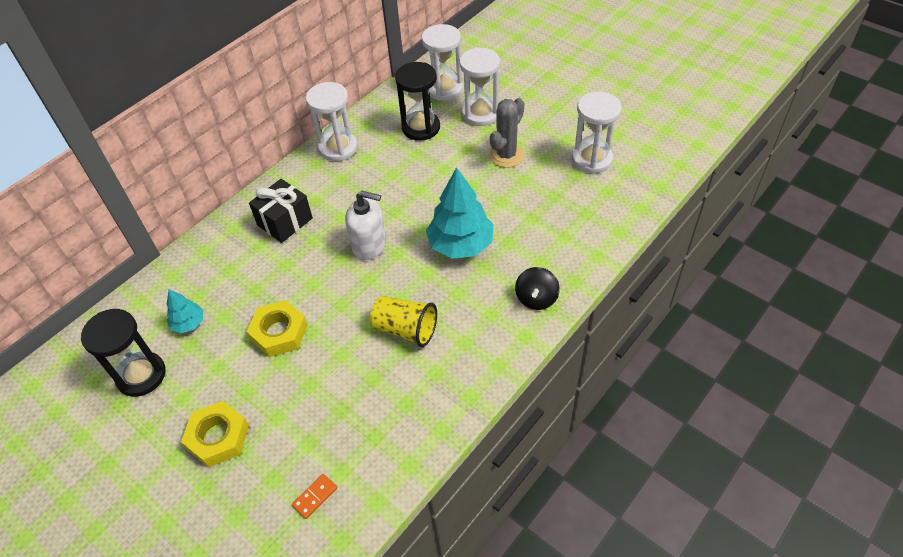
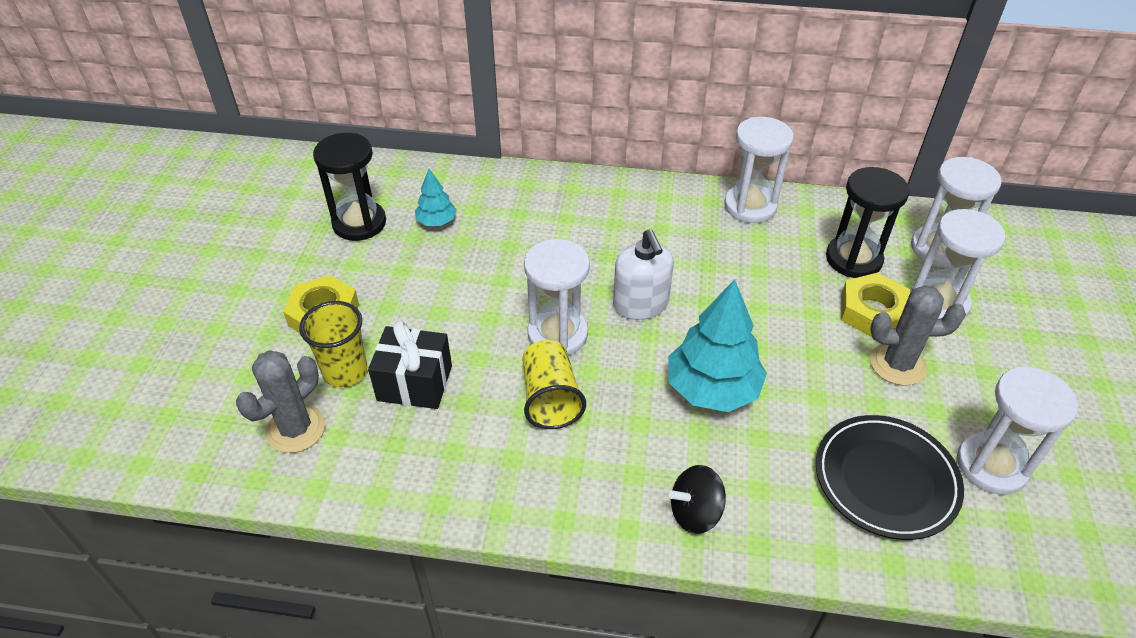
camera: 55 degrees right, 5 degrees down
yellow nut [246,300,308,357] -> yellow nut moved to [841,273,910,337]
black gift [249,179,313,243] -> black gift moved to [368,321,452,409]
orange domino [292,474,337,519] -> grey cactus [236,350,325,453]
none -> yellow cup [299,301,367,387]
none -> white hourglass [524,239,590,355]
none -> black plate [816,415,964,540]

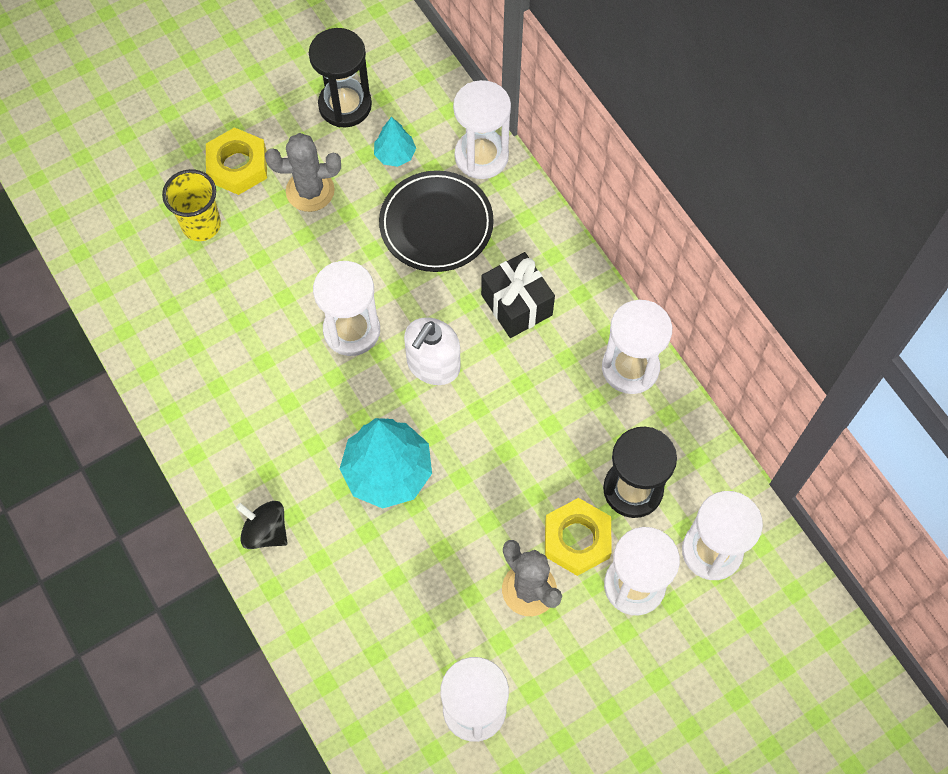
camera: 50 degrees right, 20 degrees up
grey cactus [236,350,325,453] -> grey cactus moved to [265,133,341,212]
black gift [368,321,452,409] -> black gift moved to [481,252,555,338]
yellow cup [522,340,586,429] -> none
black plate [816,415,964,540] -> black plate moved to [379,170,494,272]
none -> white hourglass [453,80,511,179]

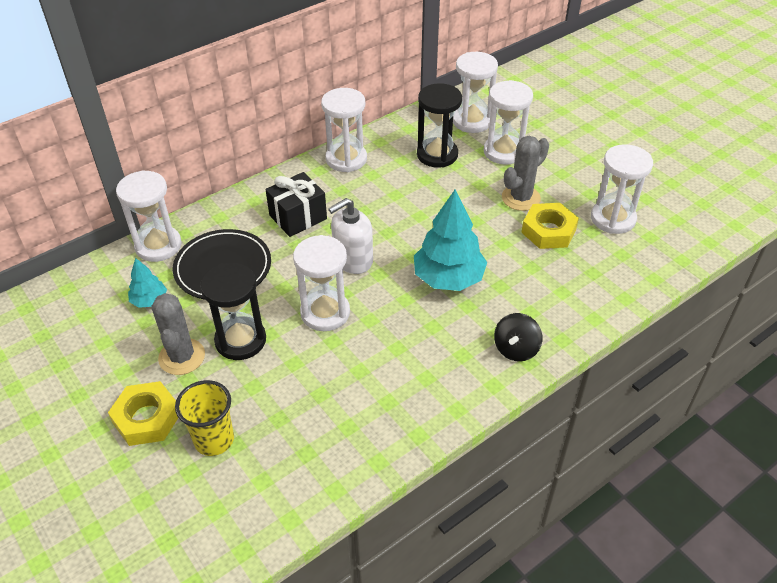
camera: 95 degrees left, 20 degrees down
black hourglass [309,28,372,128] -> black hourglass moved to [200,262,266,360]
white soap dispenser [404,317,461,385] -> white soap dispenser turned 120 degrees clockwise [328,198,373,274]
yellow nut [545,498,612,576] -> yellow nut moved to [522,203,579,249]

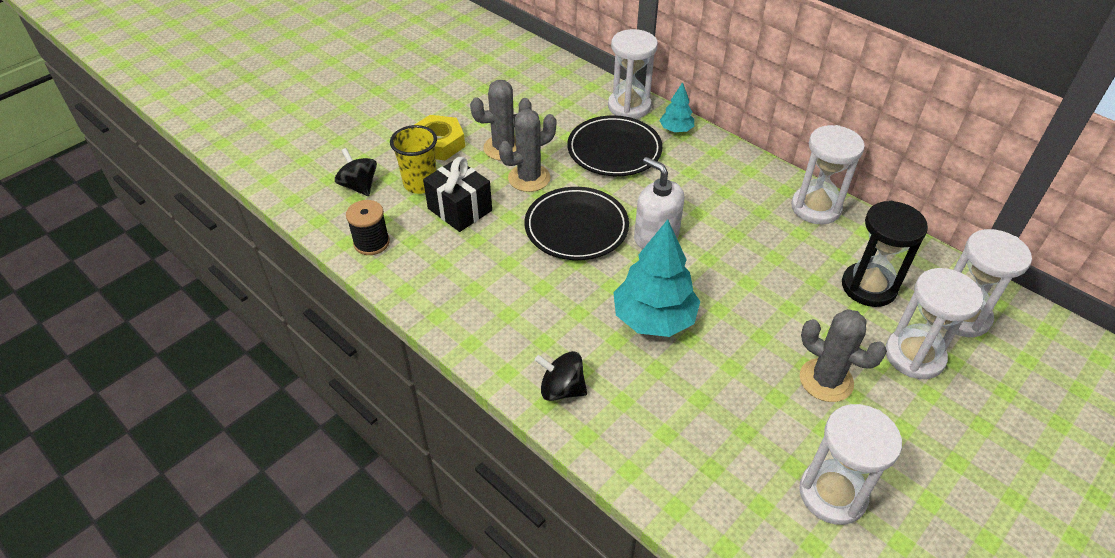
camera: 80 degrees right, 0 degrees up
turquoise tree [128,258,167,308] -> turquoise tree moved to [659,82,694,132]
black hourglass [200,262,266,360] -> grey cactus [499,109,556,192]
black gift [265,172,327,237] -> black gift moved to [423,157,492,232]
white hourglass [293,235,350,331] -> black plate [525,187,629,260]
yellow nut [522,203,579,249] -> none
none -> black spinning top [335,148,377,196]
none -> black spool [346,200,390,255]

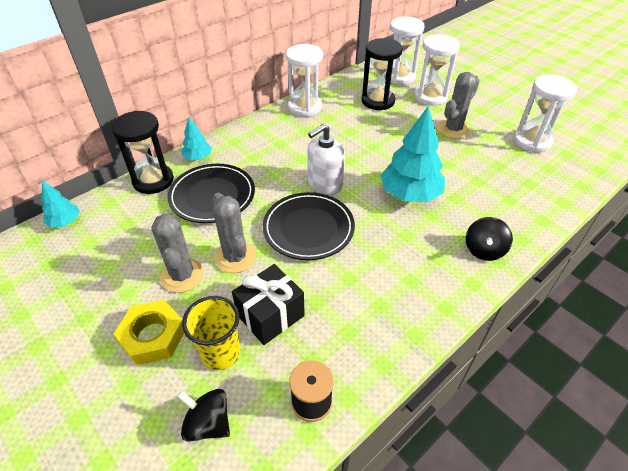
camera: 85 degrees left, 0 degrees up
black spinning top [335,148,377,196] -> black spinning top turned 60 degrees clockwise [177,389,230,442]
white hourglass [608,29,658,119] -> black hourglass [112,111,174,194]
none -> turquoise tree [41,181,80,228]

